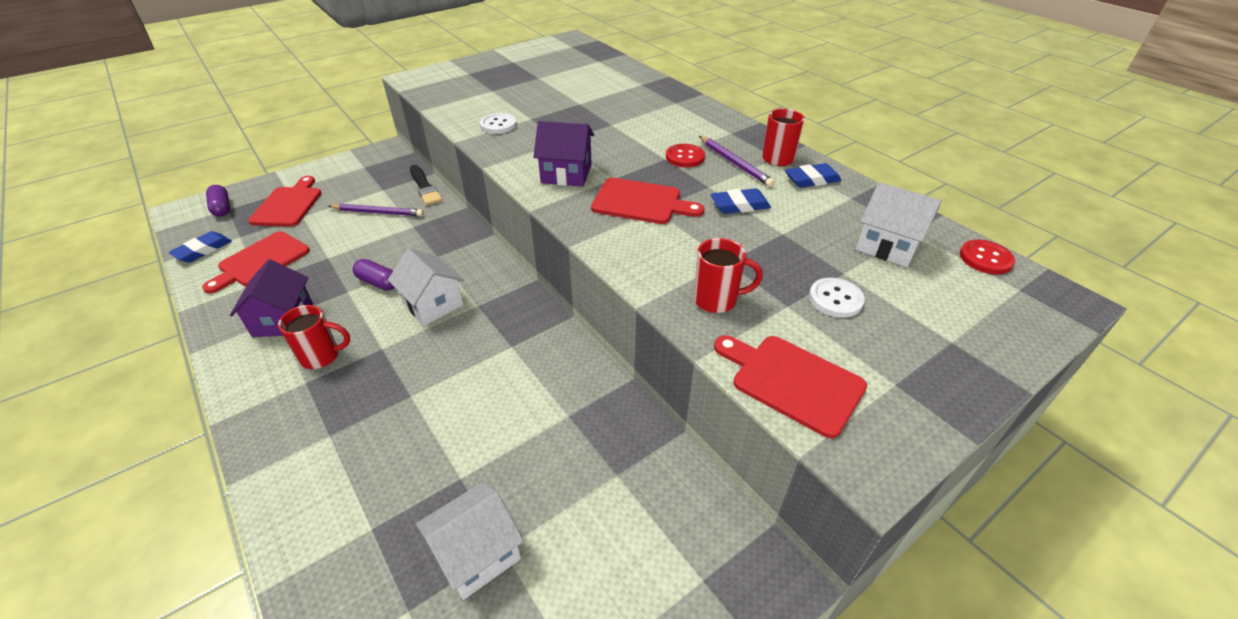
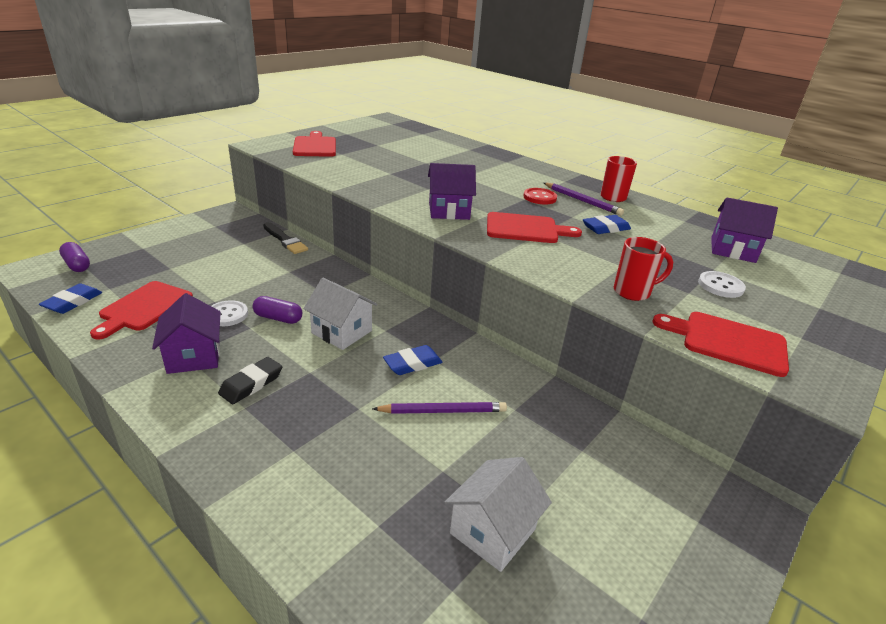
camera: 15 degrees left, 10 degrees down
red cutting board [248,176,322,227] -> red cutting board moved to [293,131,336,157]
red mug [278,305,350,369] -> black eraser [218,357,282,404]
purple pencil [328,204,424,217] -> purple pencil moved to [372,402,507,414]
white button [480,113,517,134] -> white button moved to [211,300,248,326]
blue eraser [785,163,842,188] -> blue eraser moved to [383,345,442,375]
white house [856,182,941,267] -> purple house [711,197,778,263]
red button [960,240,1015,274] -> none

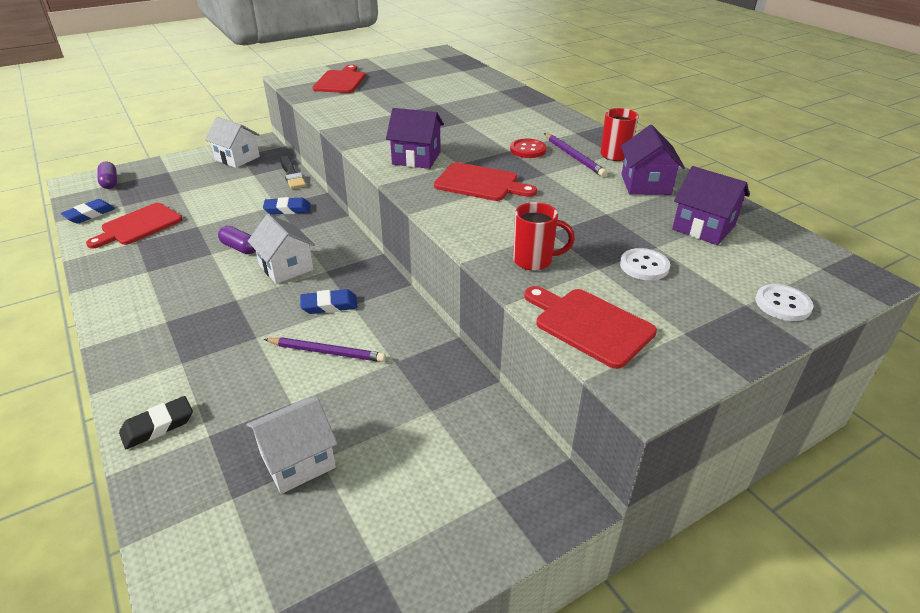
camera: 20 degrees right, 5 degrees up
purple house [152,293,221,374] -> purple house moved to [621,125,685,195]
white button [211,300,248,326] -> white button moved to [755,284,813,321]
black eraser [218,357,282,404] -> black eraser moved to [119,396,193,449]
blue eraser [583,215,631,234] -> blue eraser moved to [263,197,311,215]
none -> white house [205,117,260,168]

